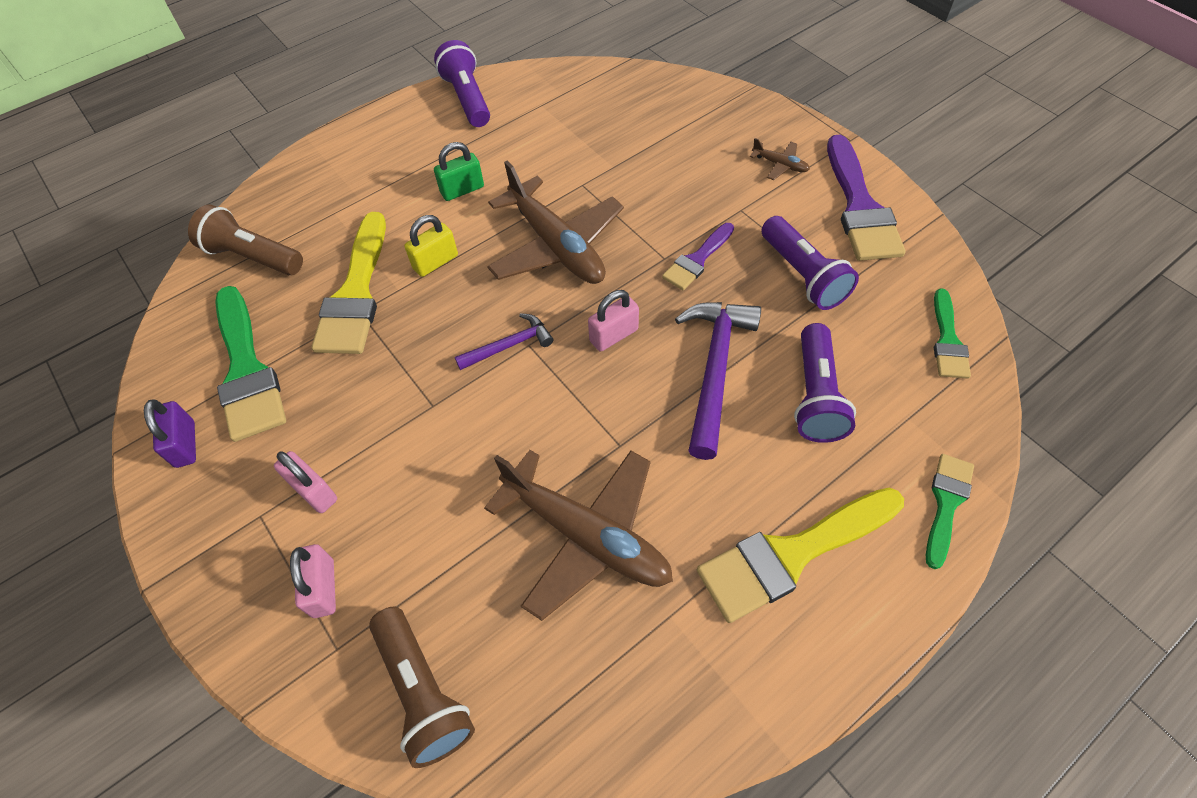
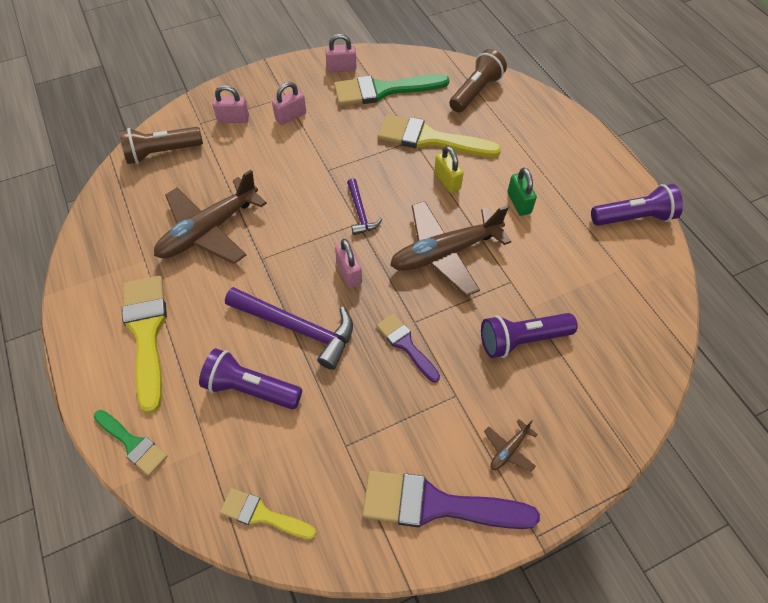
camera: 100 degrees right, 0 degrees up
purple padlock [144,399,196,468] -> pink padlock [325,34,357,72]
purple flashlight [762,216,859,310] -> purple flashlight moved to [481,313,578,358]
green brush [934,288,971,379] -> yellow brush [220,488,316,540]

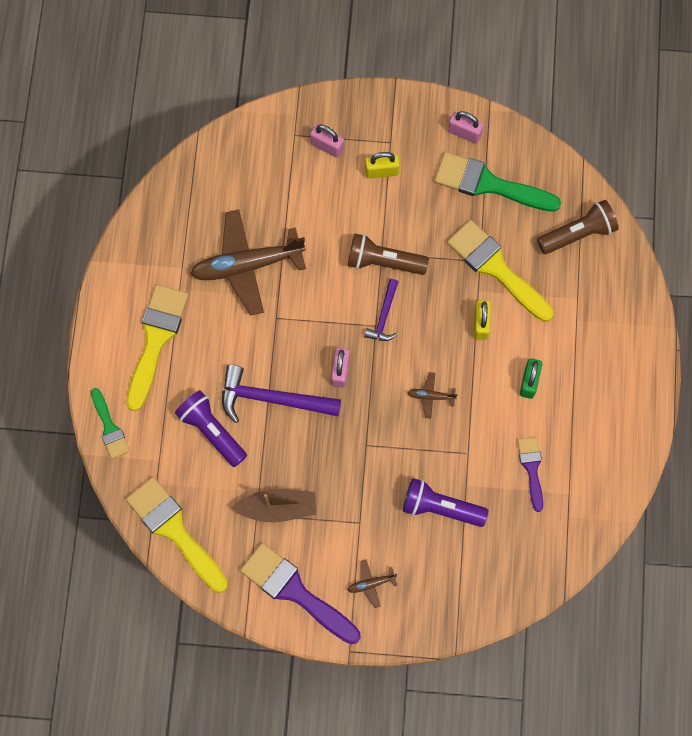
camera: 30 degrees right, 15 degrees up
brown flashlight [119,127,203,164] -> brown flashlight moved to [348,234,429,275]
yellow brush [220,488,316,540] -> yellow brush [126,477,228,593], size x1.78
purple hammer [225,287,353,370] -> purple hammer turned 135 degrees clockwise [222,364,341,423]
pink padlock [272,82,306,125] -> yellow padlock [365,152,400,179]
purple brush [377,313,440,382] -> purple brush moved to [517,437,543,512]
brown plane [390,201,511,296] -> brown plane [407,372,458,418], size x0.41
purple flashlight [591,184,683,226] -> none
none -> brown boat [231,489,316,522]

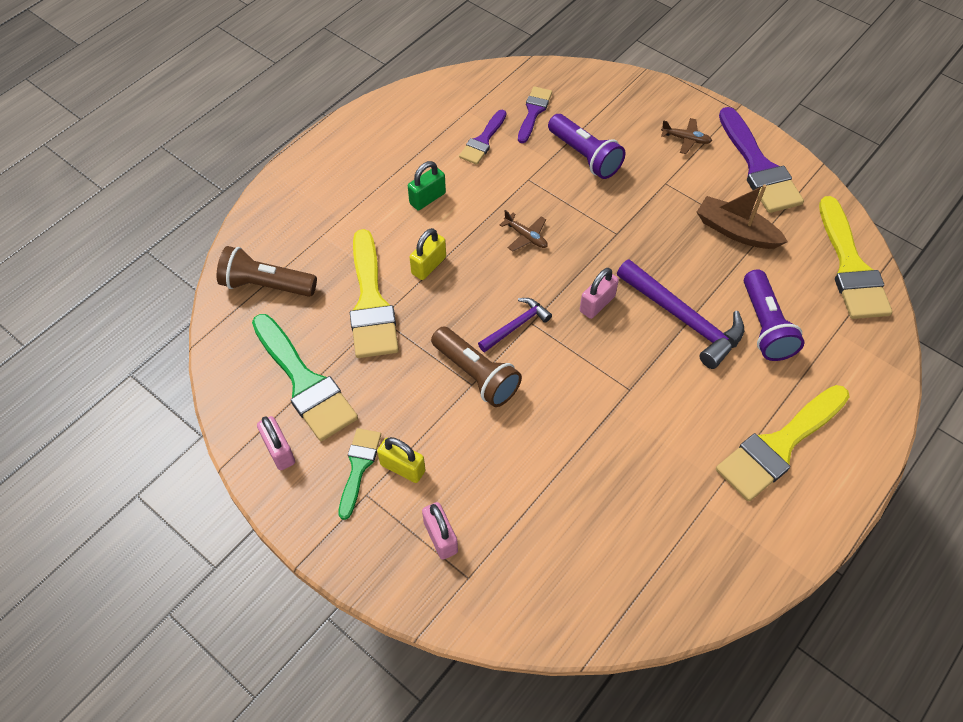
camera: 145 degrees left, 15 degrees down
green brush [91,388,130,459] -> green brush moved to [338,428,381,520]
brown plane [191,210,306,316] -> none
none -> purple brush [518,86,552,143]

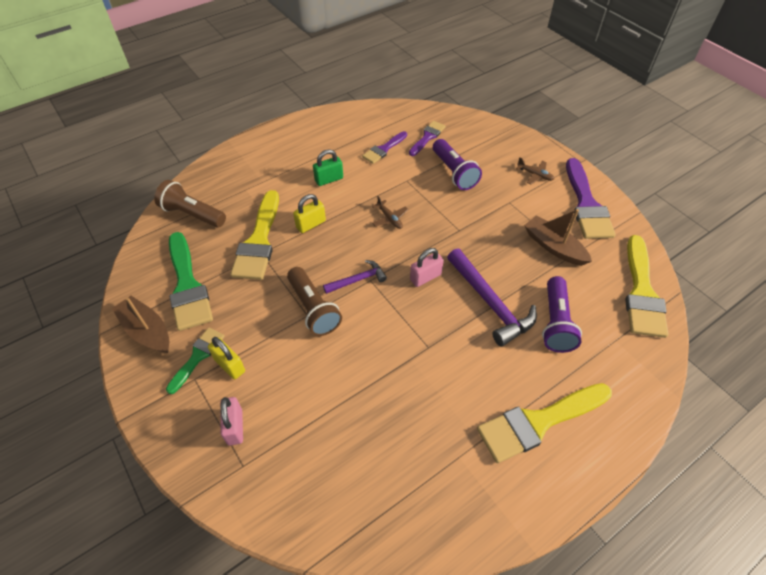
camera: 15 degrees right, 5 degrees down
pink padlock [257,416,295,470] -> brown boat [112,296,169,353]

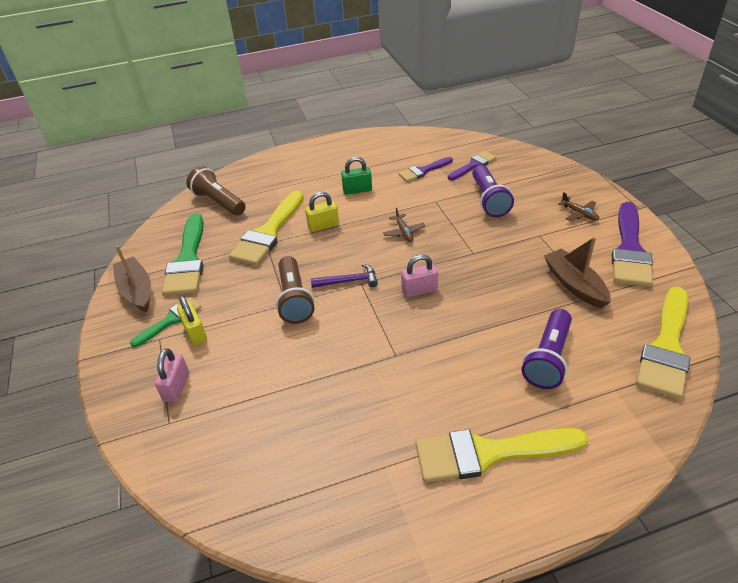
camera: 20 degrees right, 10 degrees down
purple hammer [447,248,537,347] -> none

